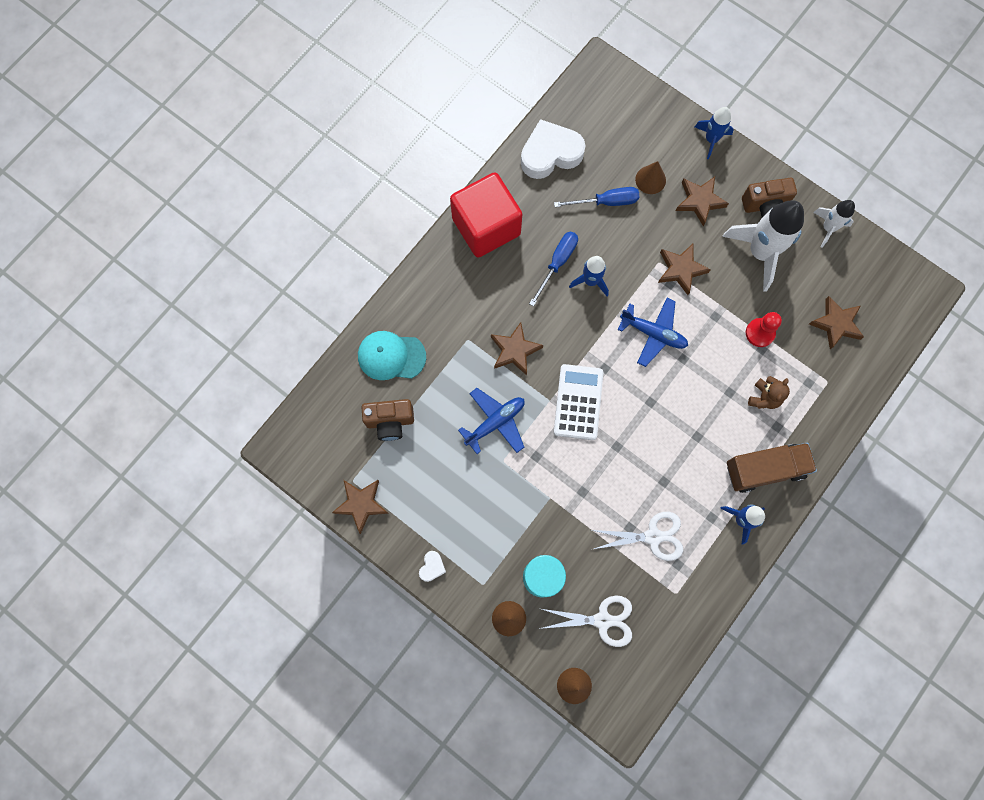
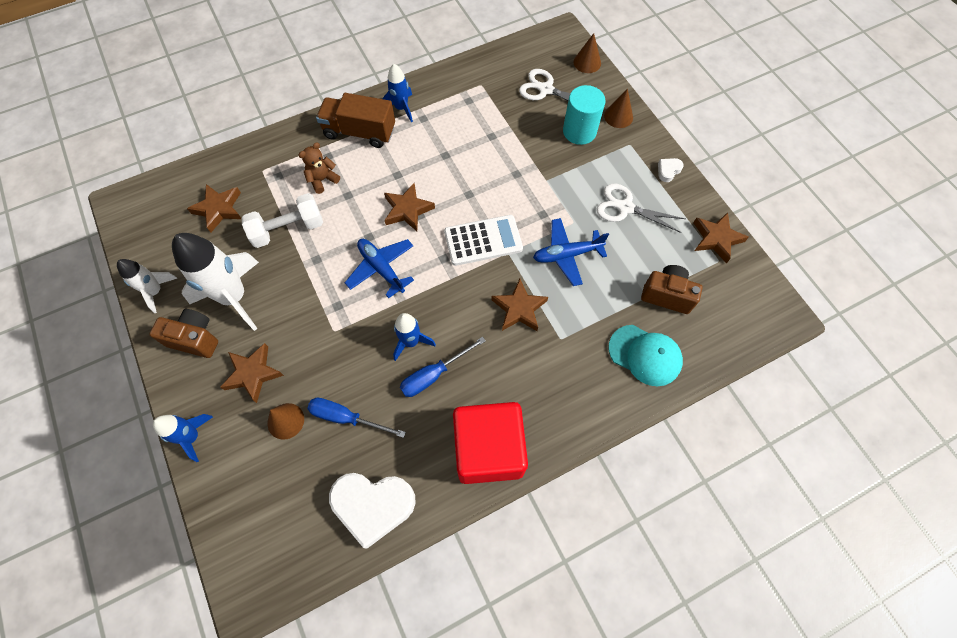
camera: 155 degrees left, 10 degrees down
white calculator [554,364,603,440] -> white calculator turned 135 degrees counterclockwise [444,215,523,266]
white scissors [591,512,683,561] -> white scissors moved to [597,183,685,233]
brown star [658,244,711,295] -> brown star moved to [384,183,435,231]
red pawn [746,312,782,347] -> white dumbbell [242,193,323,248]

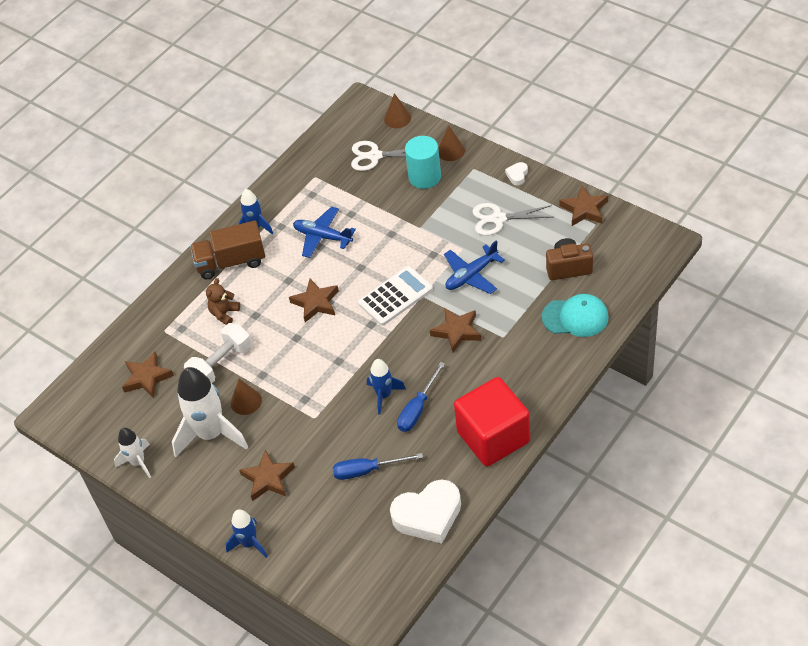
camera: 20 degrees left, 15 degrees down
brown camera [149,309,218,358] -> none
brown cone [267,403,304,440] -> brown cone moved to [231,379,262,415]
blue plane [345,239,414,298] -> blue plane moved to [293,206,356,258]

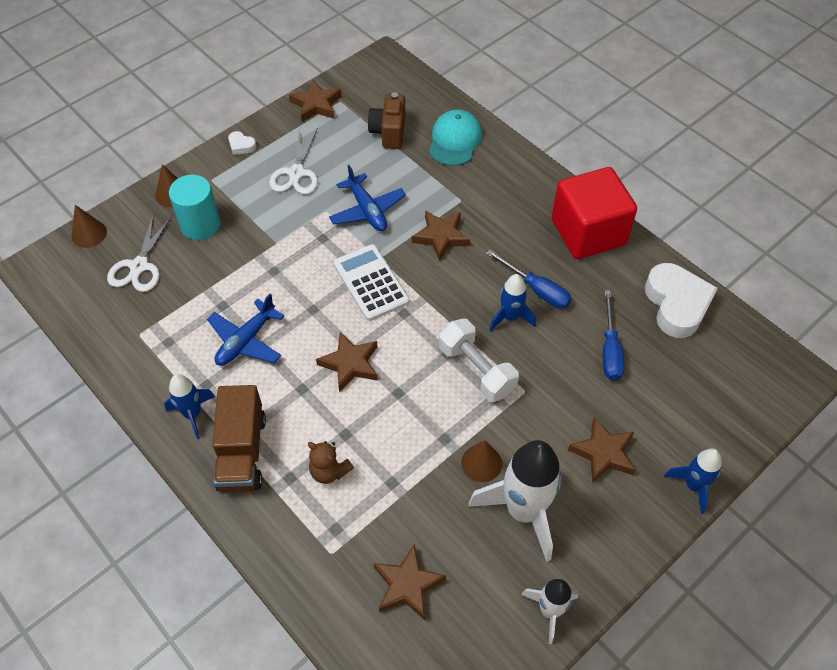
camera: 85 degrees left, 5 degrees up
white dumbbell [184,323,252,383] -> white dumbbell moved to [439,319,519,402]

